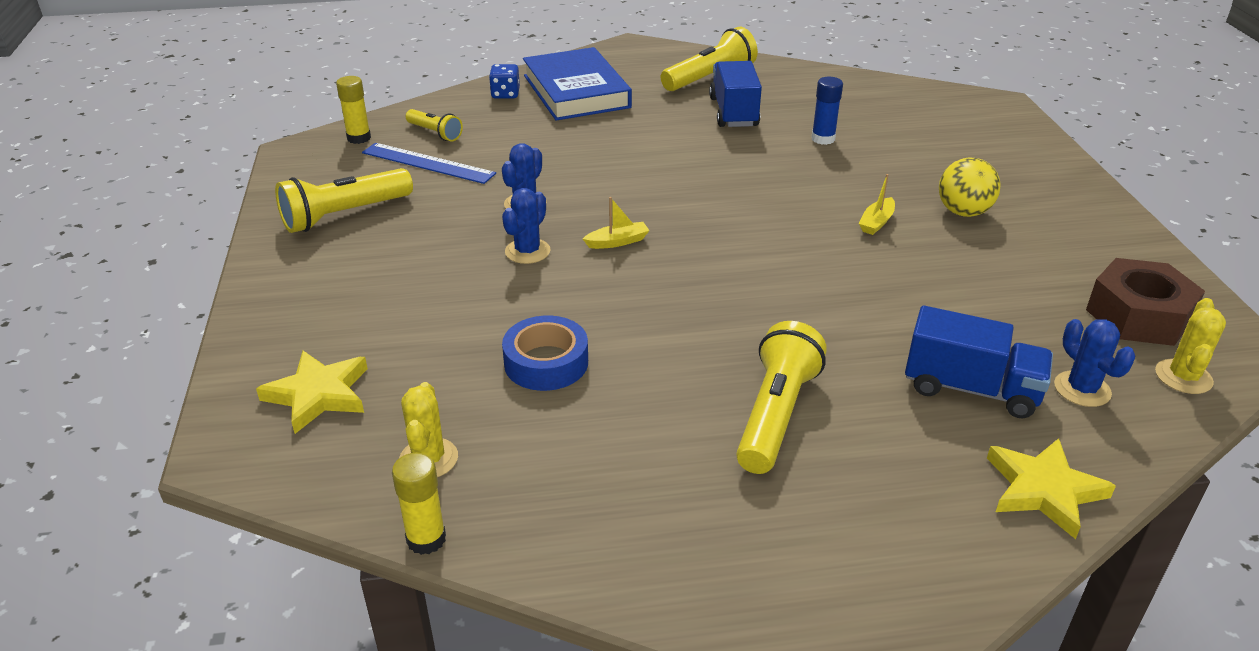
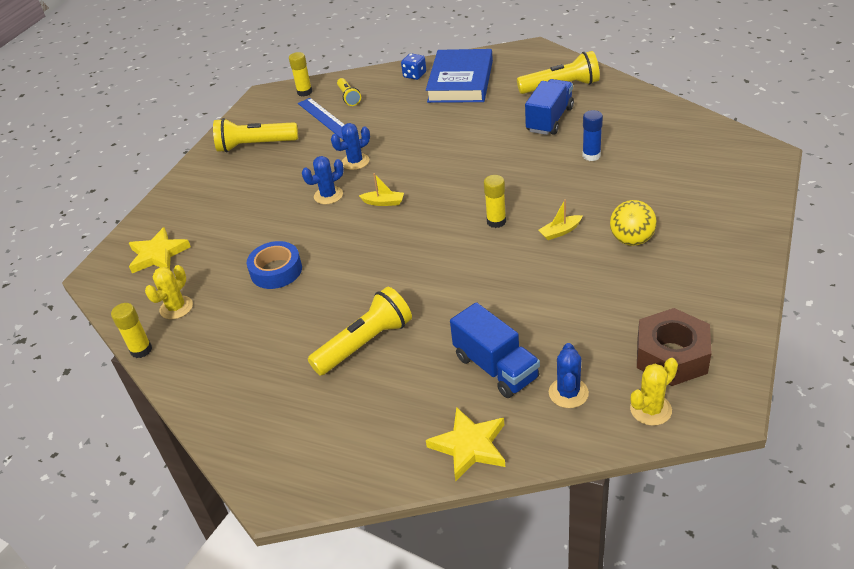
camera: 35 degrees right, 5 degrees up
none -> yellow glue stick [484,175,506,228]

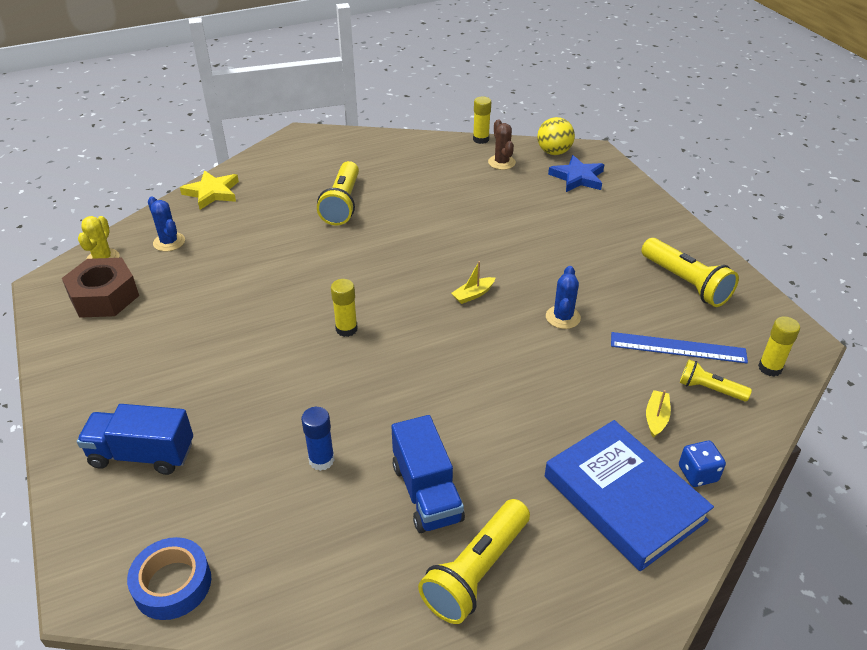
camera: 130 degrees right, 0 degrees up
yellow star [129,227,191,273] -> blue star [548,155,604,192]
yellow cactus [145,265,193,319] -> brown cactus [488,120,516,170]
yellow flashlight [213,118,298,152] -> yellow flashlight turned 105 degrees clockwise [641,238,739,307]
blue tape [247,241,302,289] -> blue tape moved to [127,537,211,620]
blue cactus [302,156,344,204] -> none
blue truck [450,302,540,398] -> blue truck moved to [77,404,193,475]
yellow boat [538,199,583,240] -> yellow boat moved to [646,390,671,438]
yellow ball [610,200,657,246] -> yellow ball moved to [537,117,575,155]

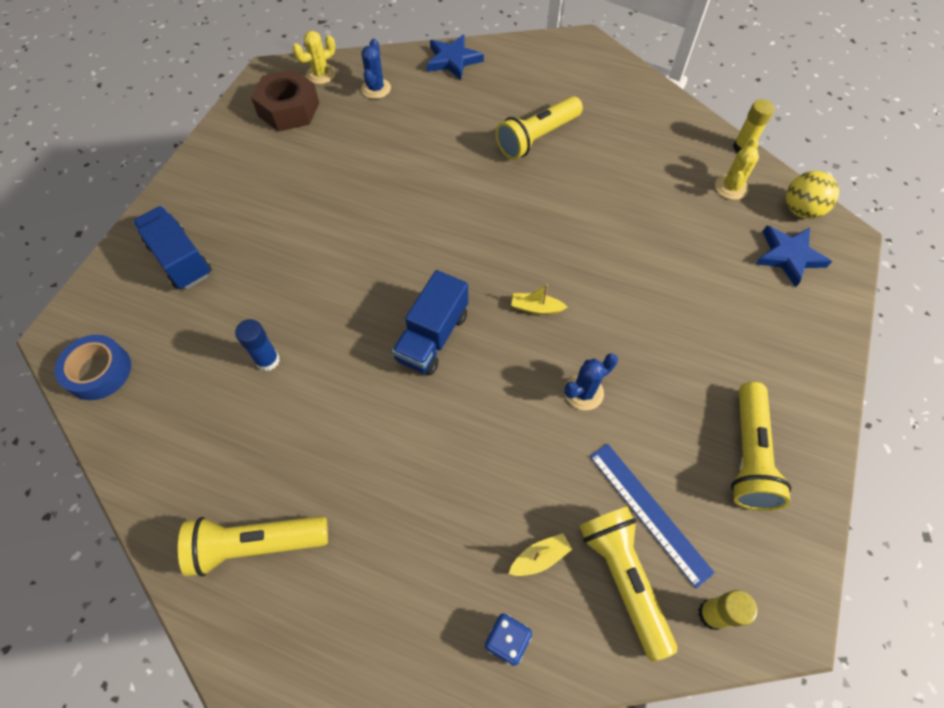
camera: 45 degrees right, 20 degrees up
yellow star [180,171,239,210] -> blue star [427,34,484,80]
yellow glue stick [331,279,358,337] -> none
blue truck [391,415,465,533] -> blue truck moved to [392,270,468,375]
brown cactus [488,120,516,170] -> yellow cactus [715,138,759,200]
blue book [545,420,714,571] -> none
yellow flashlight [680,360,752,401] -> yellow flashlight [580,506,677,661], size x1.74

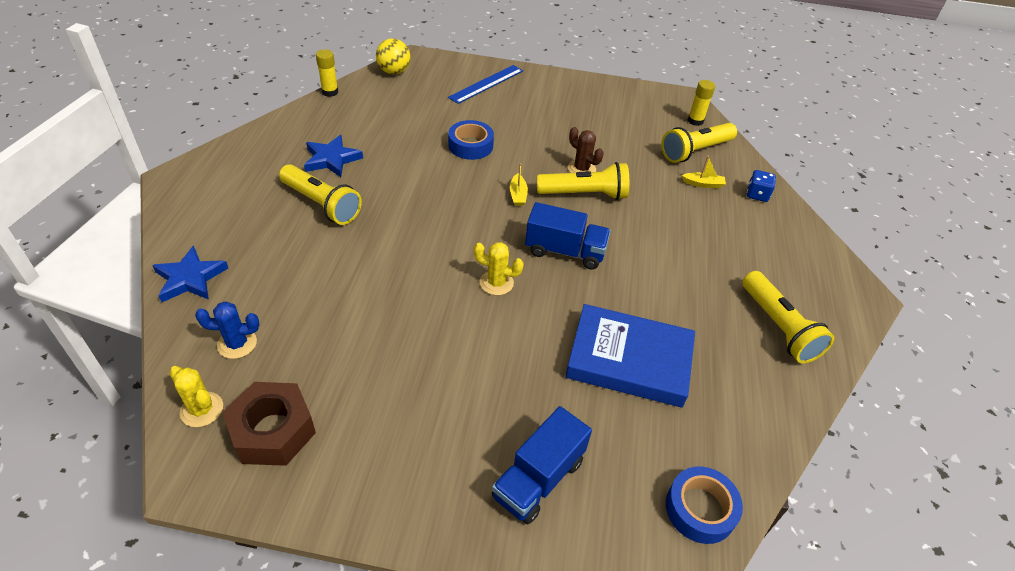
camera: 105 degrees left, 15 degrees down
blue glue stick [235,319,280,371] -> blue book [565,304,695,408]
yellow boat [509,533,572,576] -> yellow boat turned 135 degrees clockwise [682,156,726,188]
blue cactus [564,353,618,410] -> brown cactus [568,127,604,173]
blue ruler [590,444,715,589] -> blue ruler moved to [448,65,523,104]
yellow cactus [715,138,759,200] -> yellow cactus moved to [474,242,524,295]
yellow flashlight [731,382,792,511] -> yellow flashlight moved to [537,162,629,200]
blue star [756,225,832,287] -> blue star moved to [304,135,363,177]
none -> blue tape [448,120,494,160]

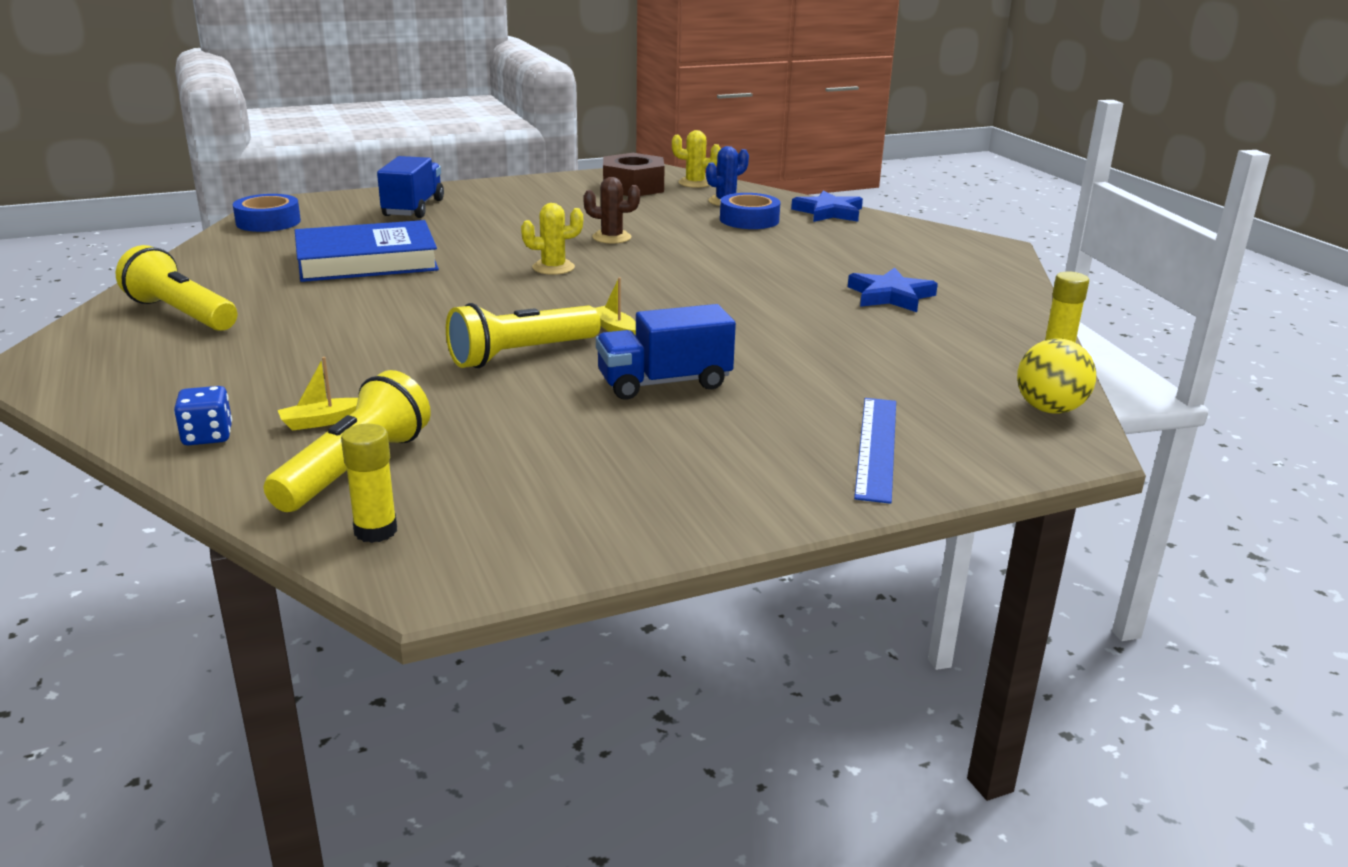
camera: 150 degrees right, 20 degrees down
yellow flashlight [279,164,362,225] -> none
blue tape [448,120,494,160] -> blue tape moved to [720,193,781,229]
blue truck [525,202,611,270] -> blue truck moved to [596,304,736,400]
brown cactus [568,127,604,173] -> brown cactus moved to [583,177,640,244]

